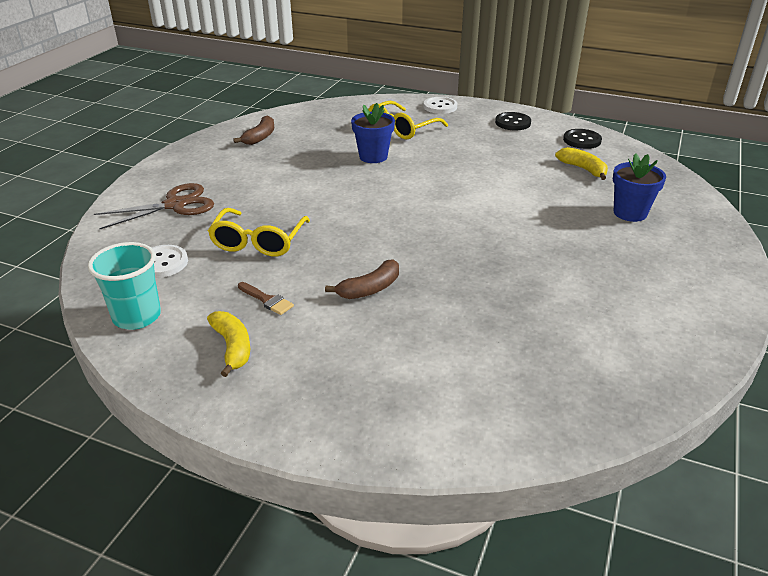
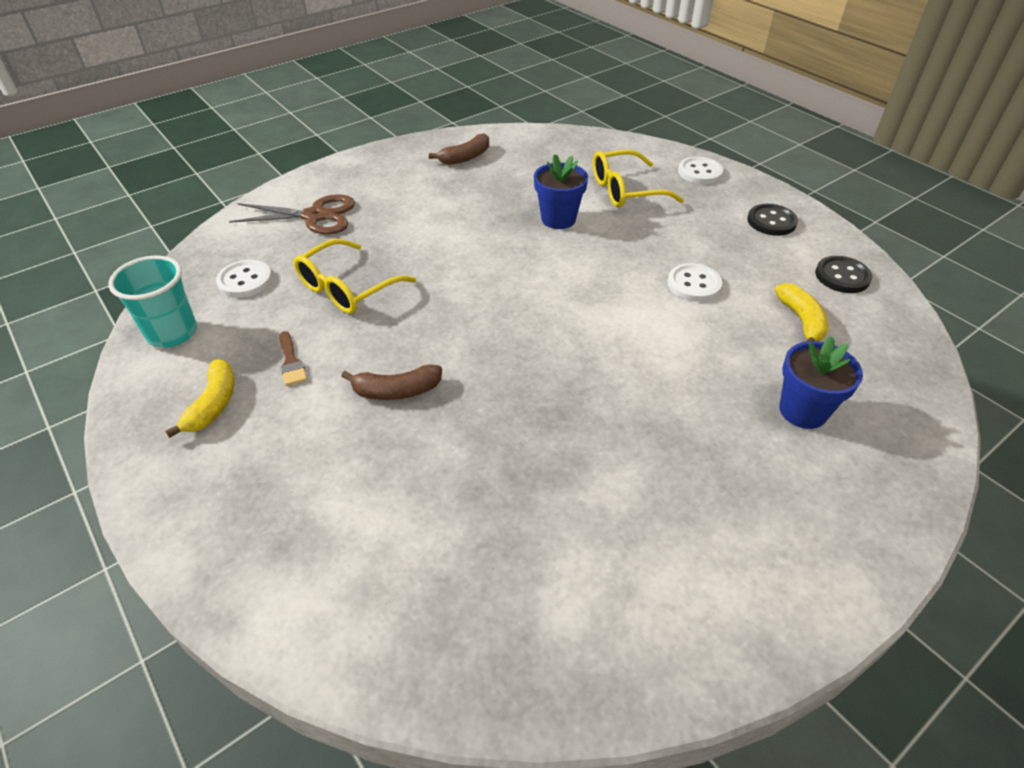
camera: 30 degrees right, 10 degrees up
none -> white button [667,263,722,302]

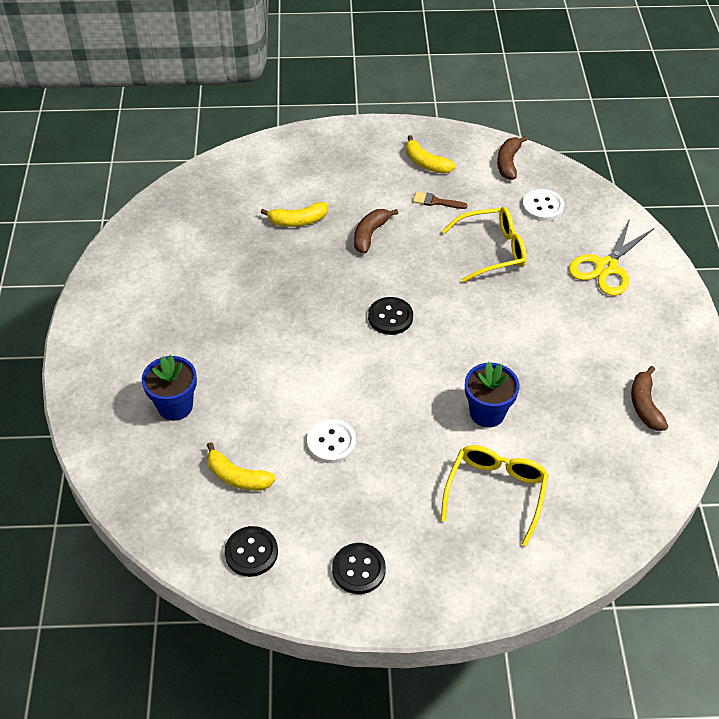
camera: 125 degrees right, 5 degrees up
turquoise cup [108,255,197,348] -> brown banana [497,136,528,180]
brown scissors [229,194,355,235] -> yellow scissors [569,219,654,296]
yellow glasses [294,239,416,314] -> yellow glasses turned 90 degrees clockwise [442,207,526,283]
white button [678,157,723,184] -> none
none -> yellow banana [261,202,328,227]
none -> black button [368,297,413,335]

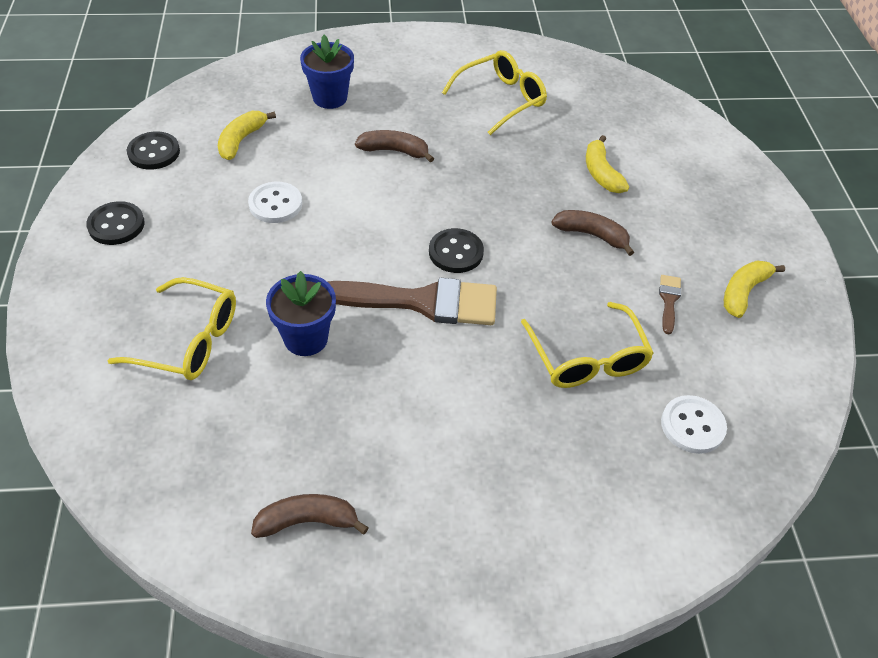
camera: 85 degrees right, 0 degrees up
brown banana [497,136,528,180] -> brown banana moved to [355,130,434,163]
yellow scissors [569,219,654,296] -> none
none -> brown brush [327,278,497,325]
none -> yellow glasses [442,50,547,135]

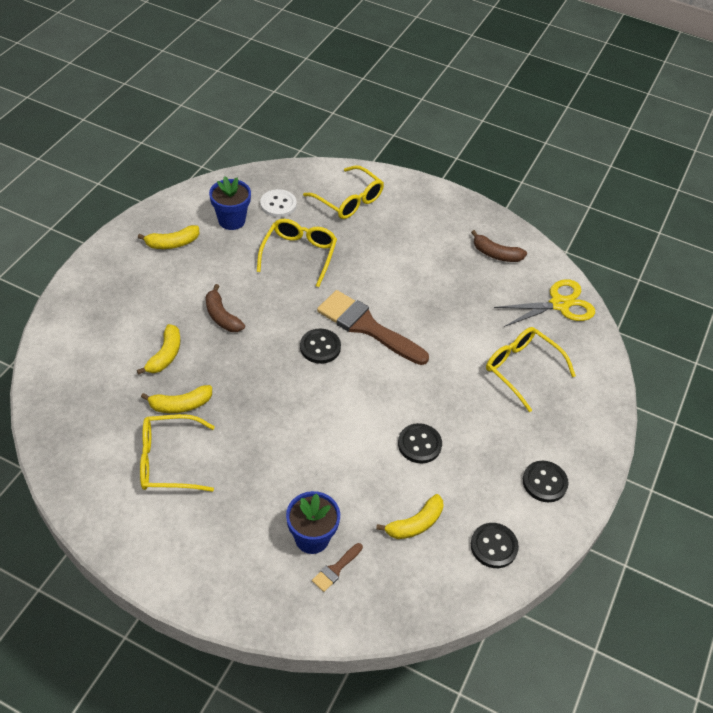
camera: 150 degrees left, 0 degrees up
white button [248,182,302,223] -> black button [398,423,442,464]
blue flower pot [266,271,336,356] -> blue flower pot moved to [209,176,251,230]
brown banana [355,130,434,163] -> none
brown brush [659,275,681,334] -> brown brush moved to [312,543,363,592]
none -> yellow banana [141,385,212,413]
none -> yellow glasses [303,165,384,219]
none -> yellow scissors [494,279,595,327]

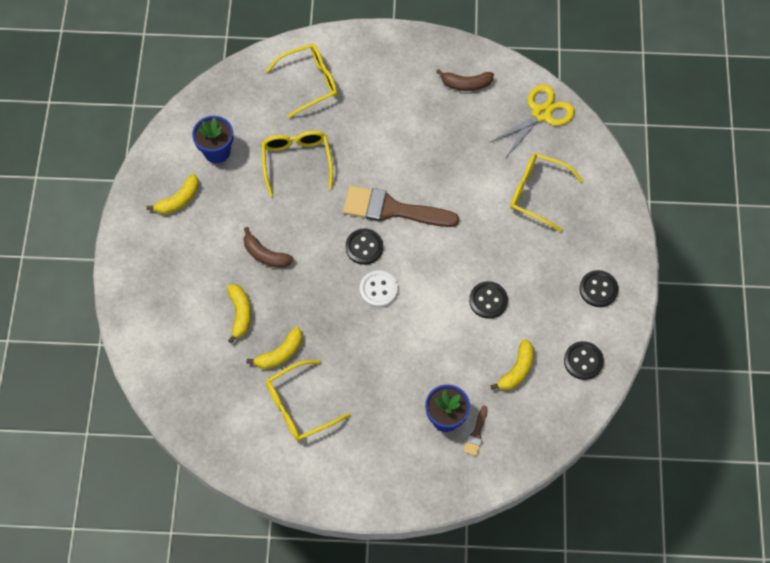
camera: 20 degrees left, 15 degrees up
white button [260,189,297,217] -> white button moved to [360,270,398,307]
yellow glasses [303,165,384,219] -> yellow glasses turned 45 degrees counterclockwise [266,44,338,118]

